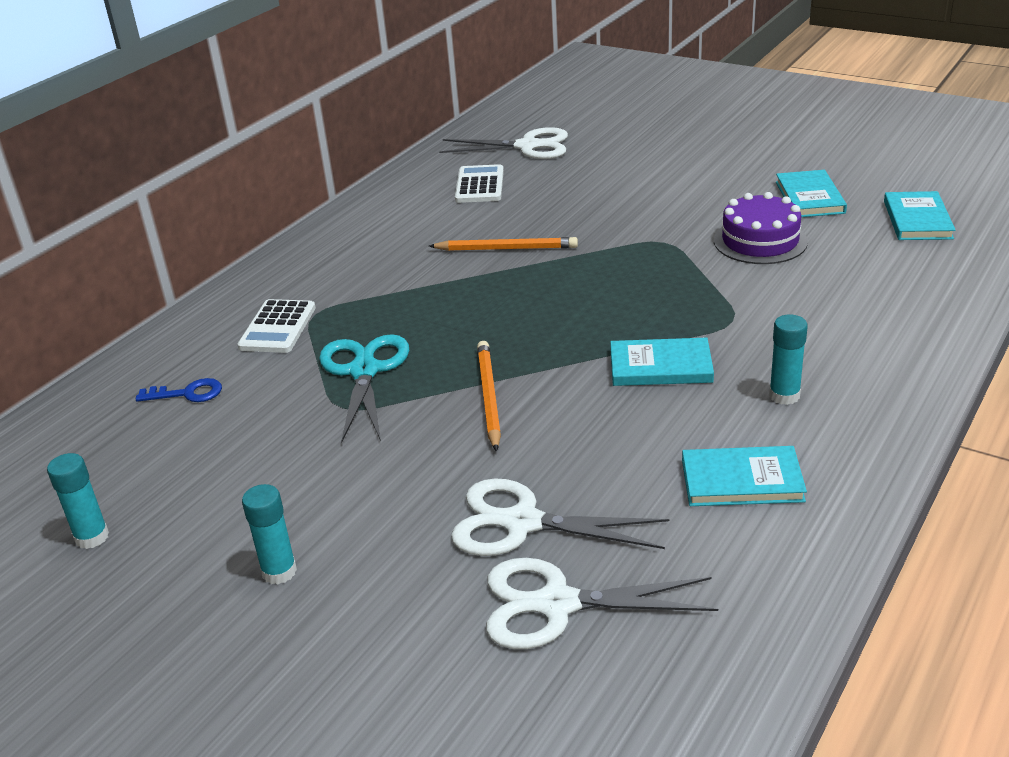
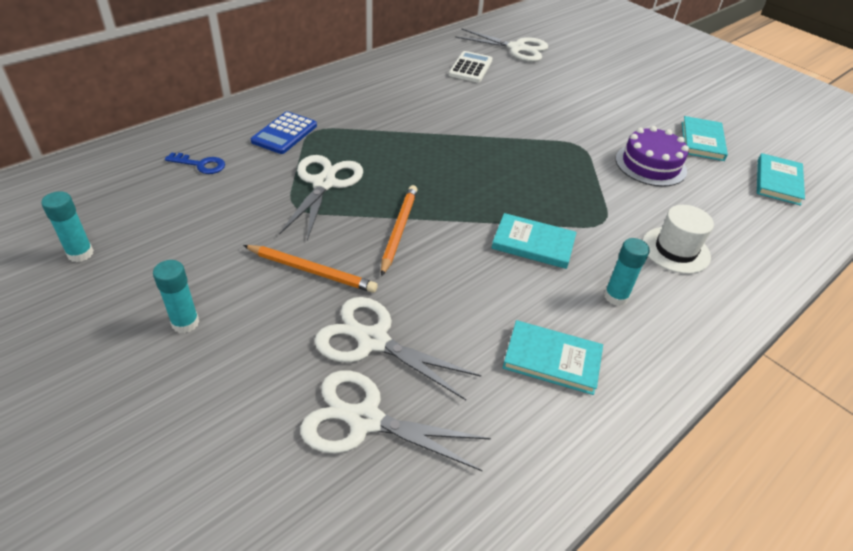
camera: 10 degrees right, 10 degrees up
white calculator [238,299,316,353] -> blue calculator [251,111,317,154]
turquoise scissors [319,334,409,443] -> white scissors [279,155,363,240]
orange pencil [429,237,578,251] -> orange pencil moved to [243,245,378,293]
none -> white hat [643,205,714,274]

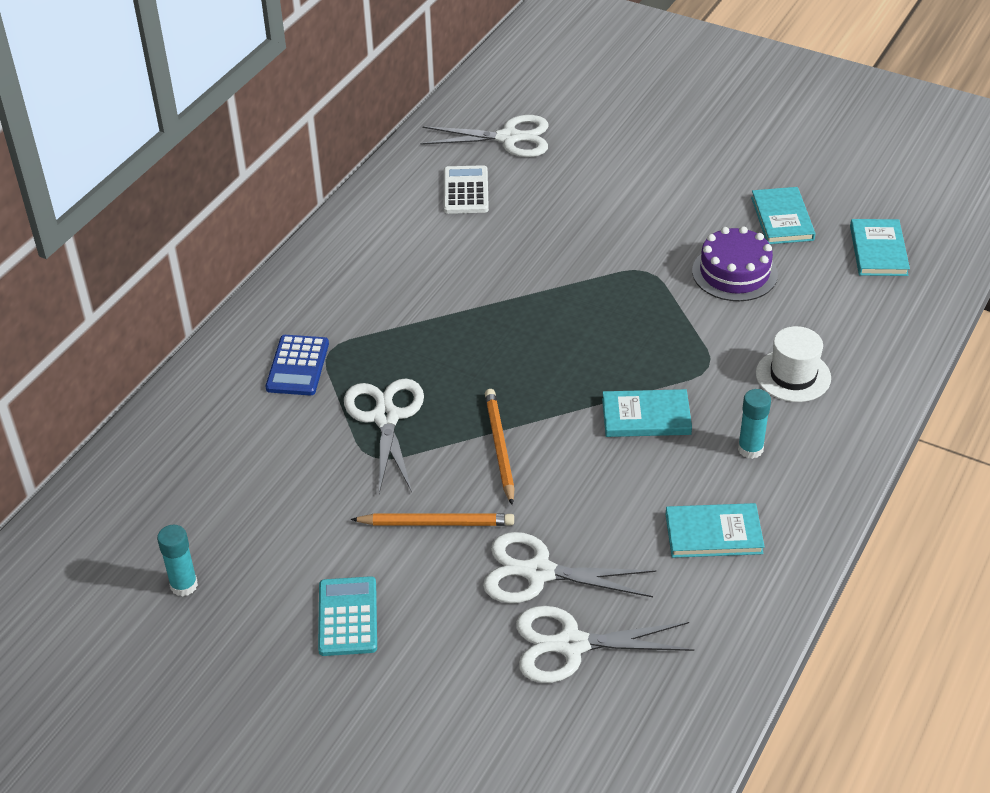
camera: 15 degrees left, 0 degrees up
turquoise glue stick [153,260,199,333] -> turquoise calculator [318,576,377,656]
blue key [165,152,225,174] -> none

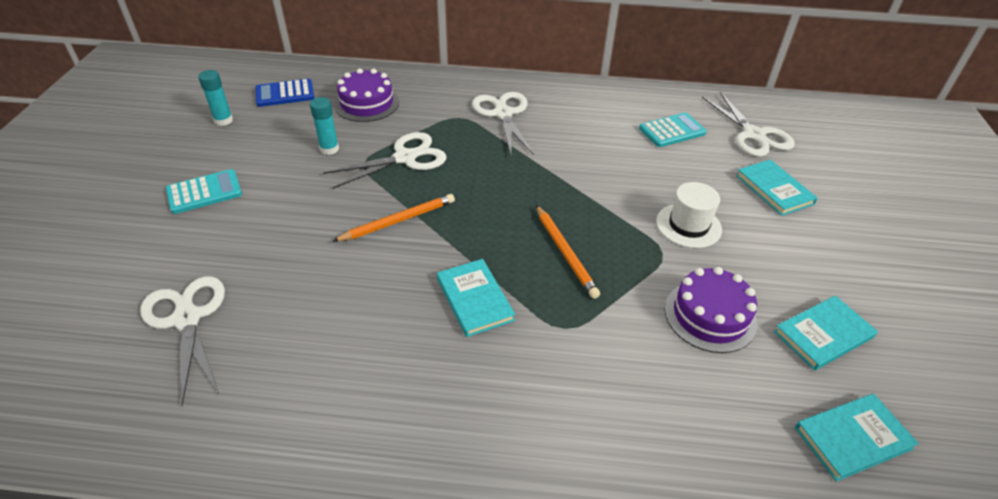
camera: 65 degrees right, 0 degrees up
blue calculator [266,335,329,395] -> blue calculator moved to [255,79,314,107]
orange pencil [350,513,514,526] -> orange pencil moved to [536,205,600,299]
white calculator [444,165,489,214] -> turquoise calculator [639,113,707,147]
white scissors [483,532,656,603] -> white scissors moved to [472,92,534,155]
turquoise book [666,503,765,558] -> turquoise book moved to [736,159,818,216]
turquoise glue stick [738,389,771,459] -> turquoise glue stick moved to [310,97,339,155]
white hat [756,326,831,402] -> white hat moved to [656,182,722,248]
none -> purple cake [334,68,399,122]

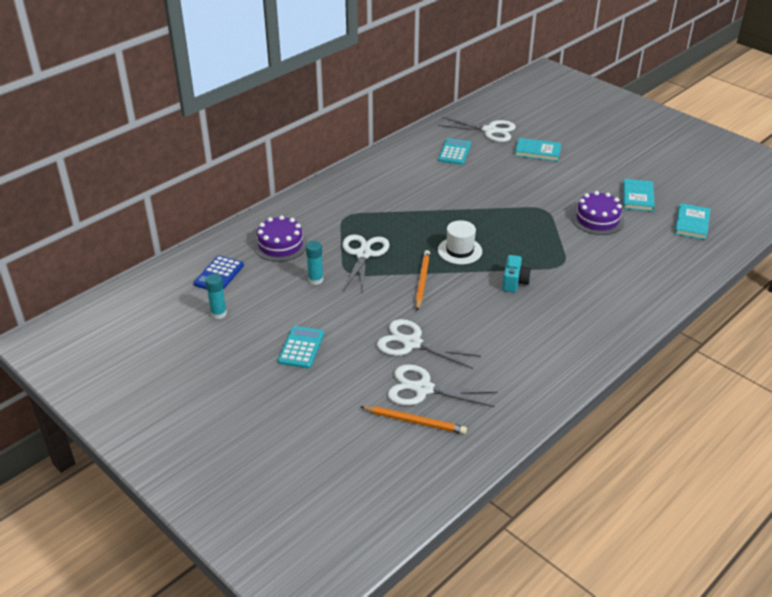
camera: 50 degrees left, 5 degrees down
turquoise book [437,259,515,337] -> turquoise camera [502,255,531,293]
white scissors [472,92,534,155] -> white scissors moved to [377,319,481,369]
orange pencil [536,205,600,299] -> orange pencil moved to [361,406,467,434]
white hat [656,182,722,248] -> white hat moved to [438,220,482,265]

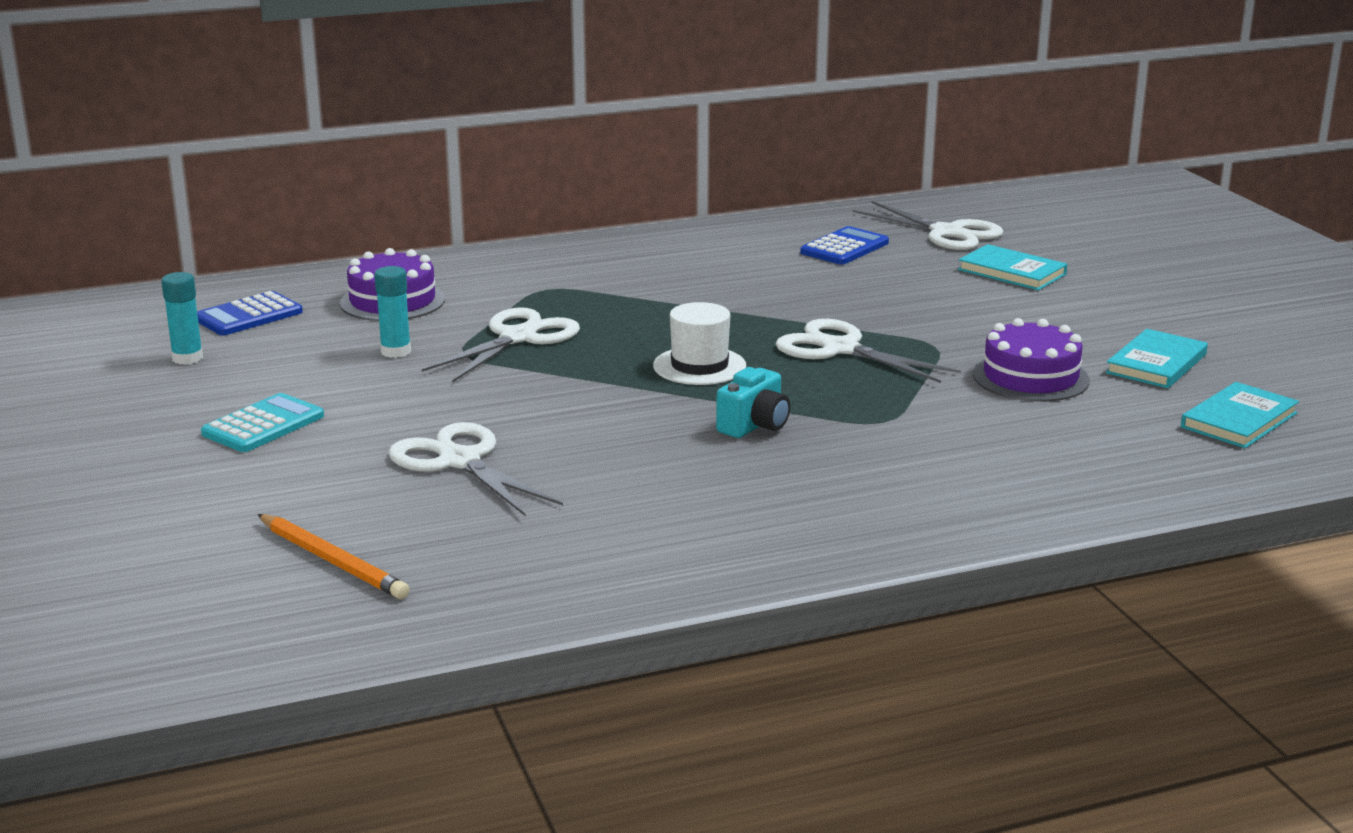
camera: 25 degrees right, 15 degrees down
white scissors [388,364,498,407] -> white scissors moved to [776,319,961,383]
orange pencil [415,250,430,310] -> none
turquoise calculator [438,138,471,165] -> blue calculator [800,226,889,265]

